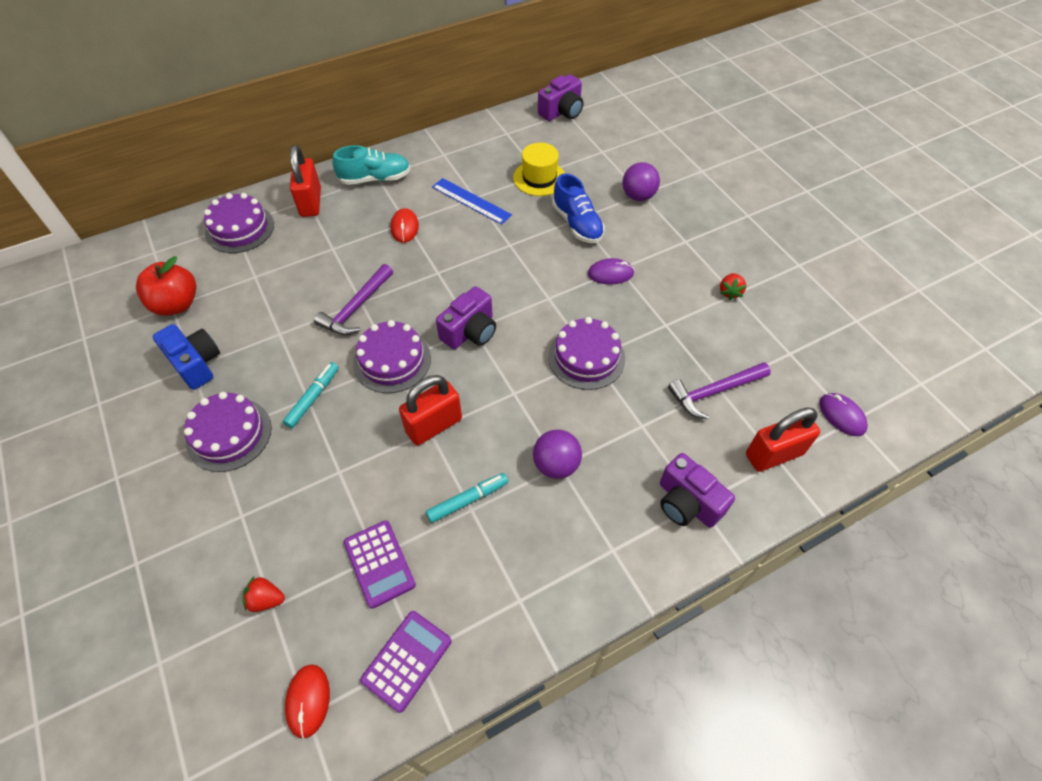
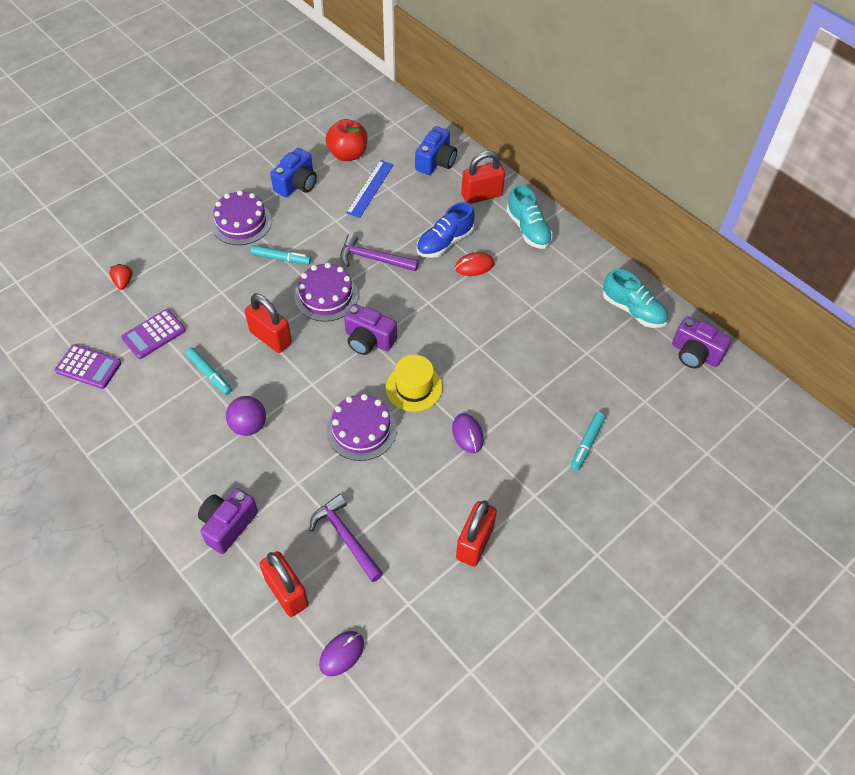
camera: 75 degrees right, 0 degrees up
purple cake [204,193,274,253] -> blue camera [415,126,457,175]
red mouse [285,665,330,739] -> none
blue ruler [432,178,512,225] -> blue ruler moved to [346,160,394,218]
yellow hat [513,143,565,196] -> yellow hat moved to [386,355,442,412]
blue shoe [552,173,605,243] -> blue shoe moved to [417,202,475,258]
purple ball [623,162,660,201] -> turquoise marker [570,412,605,471]
red strawberry [720,273,747,300] -> red padlock [456,500,497,566]
none -> turquoise shoe [603,269,668,328]

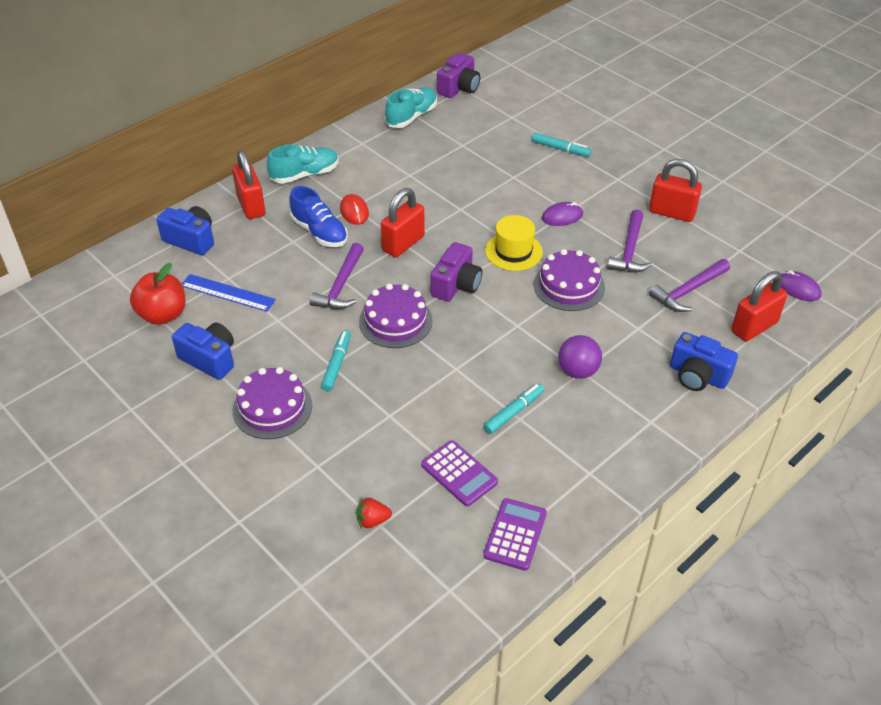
camera: 90 degrees left, 10 degrees down
purple camera [198,488,258,554] -> blue camera [670,332,738,391]
red padlock [245,294,292,353] -> red padlock moved to [381,188,425,257]
none -> purple hammer [607,210,652,273]

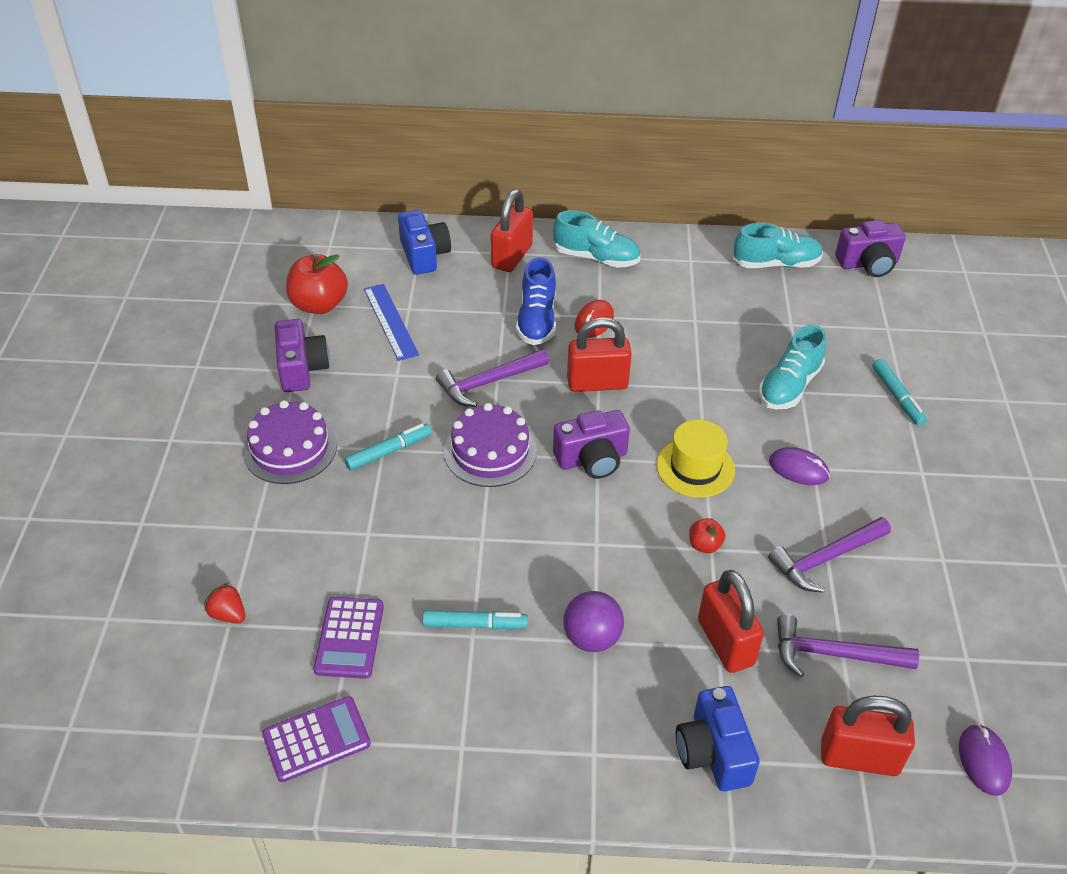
camera: 45 degrees right, 0 degrees up
blue camera [172,322,234,380] -> purple camera [274,319,330,392]
purple cake [534,249,605,311] -> red apple [689,518,725,553]
red padlock [649,159,702,222] -> red padlock moved to [698,570,764,673]
none -> turquoise shoe [759,325,827,409]

